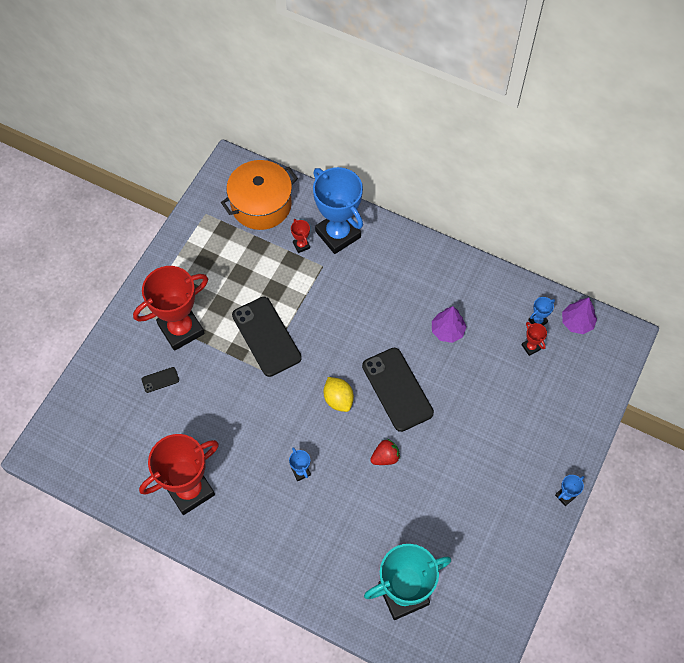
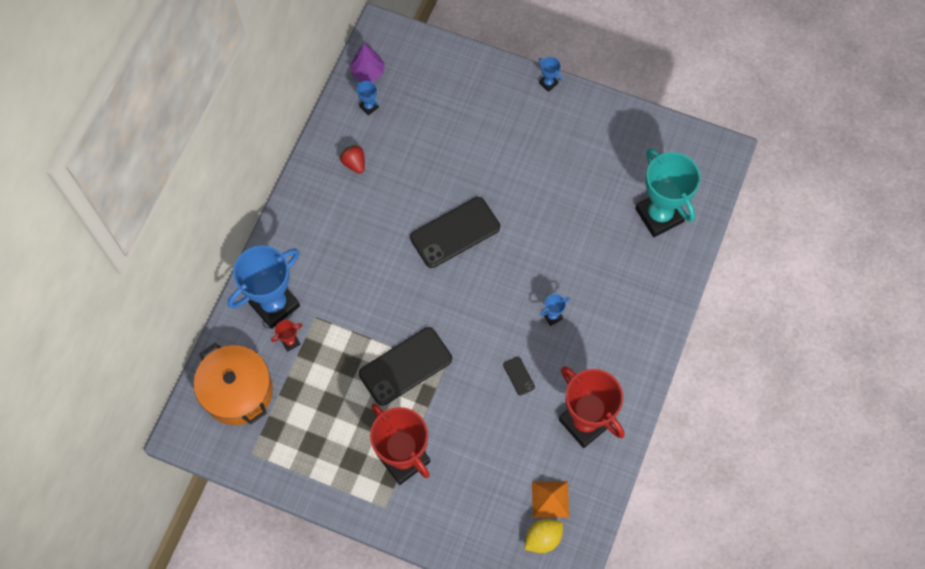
camera: 95 degrees left, 5 degrees up
black phone [141,367,179,393] -> black phone moved to [503,357,535,396]
yellow lemon [324,377,354,412] -> yellow lemon moved to [524,519,563,553]
red strawberry [370,439,400,465] -> red strawberry moved to [340,145,365,174]
purple tree [432,306,466,343] -> none
red trophy [522,322,547,356] -> none
none -> orange pyramid [532,481,569,518]

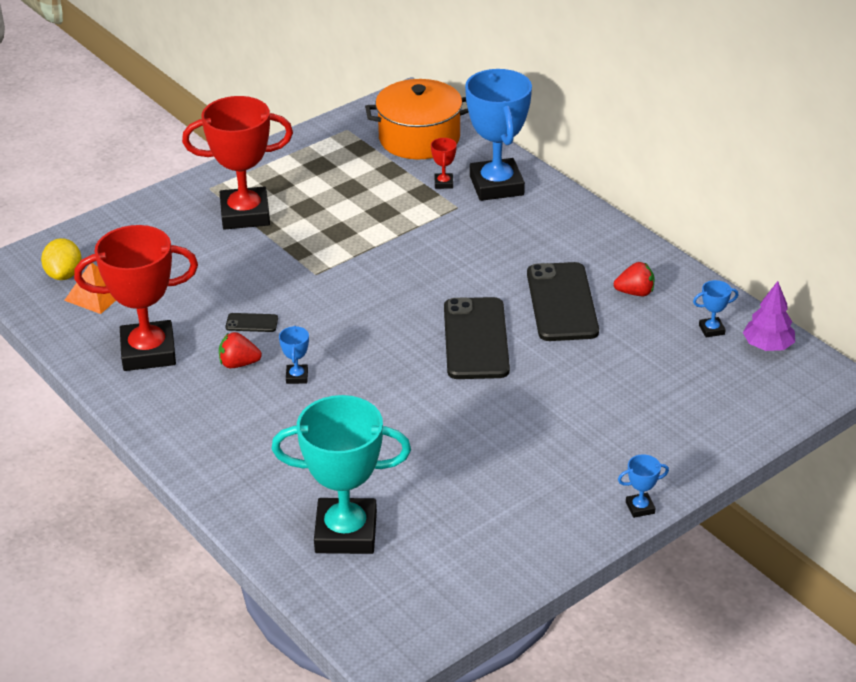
camera: 120 degrees right, 30 degrees down
black phone [359,327,452,406] -> black phone moved to [527,262,599,341]
none -> red strawberry [219,332,262,368]

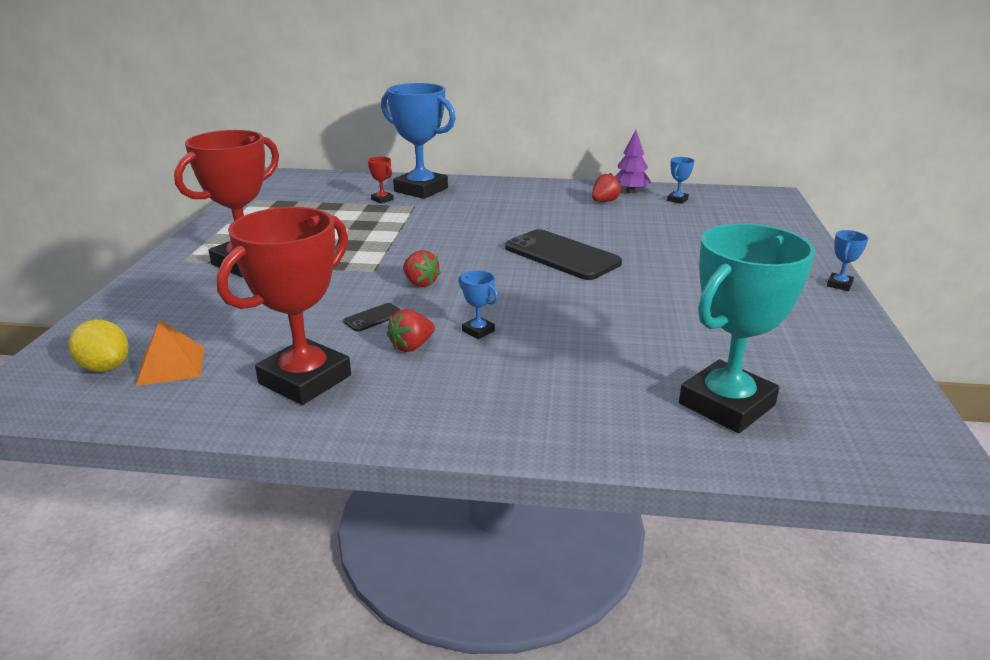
camera: 45 degrees left, 10 degrees down
orange pot [365,79,469,159] -> none
black phone [527,262,599,341] -> none
purple tree [743,281,795,351] -> purple tree moved to [614,130,651,193]
none -> red strawberry [403,250,441,287]

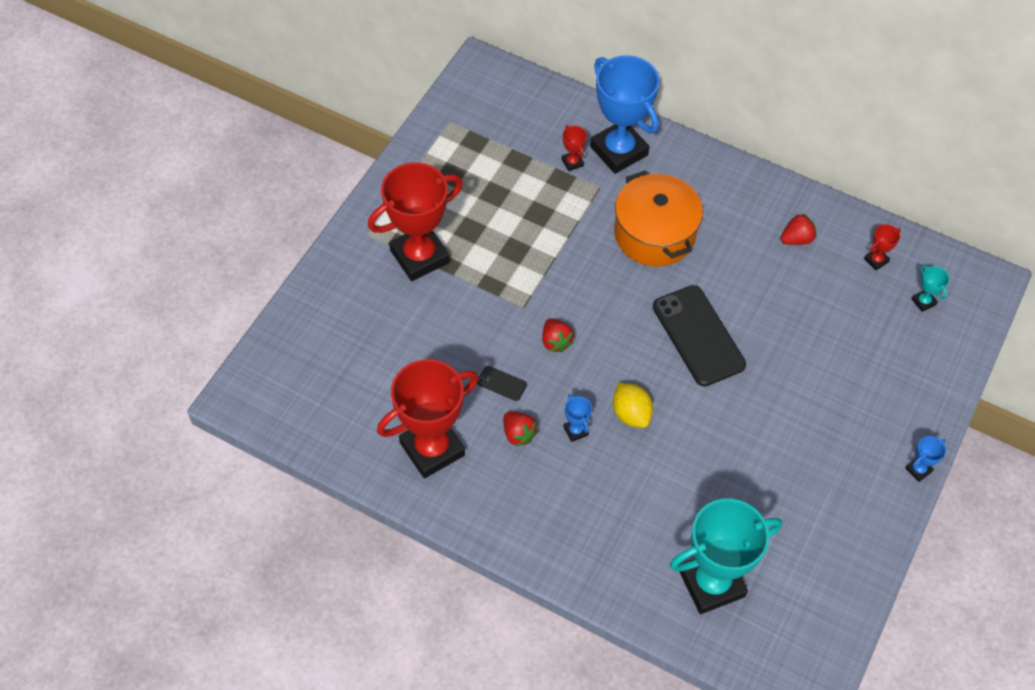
camera: 20 degrees right, 30 degrees up
yellow lemon [68,320,129,372] -> yellow lemon moved to [613,383,653,428]
orange pyramid [136,320,204,386] -> none
black phone [343,303,401,332] -> black phone turned 45 degrees clockwise [477,366,527,401]
red strawberry [387,309,435,352] -> red strawberry turned 105 degrees counterclockwise [503,412,538,447]
purple tree [614,130,651,193] -> none
blue trophy [667,157,694,204] -> red trophy [864,224,901,270]
none -> orange pot [614,170,703,267]
none -> turquoise trophy [911,265,949,312]

